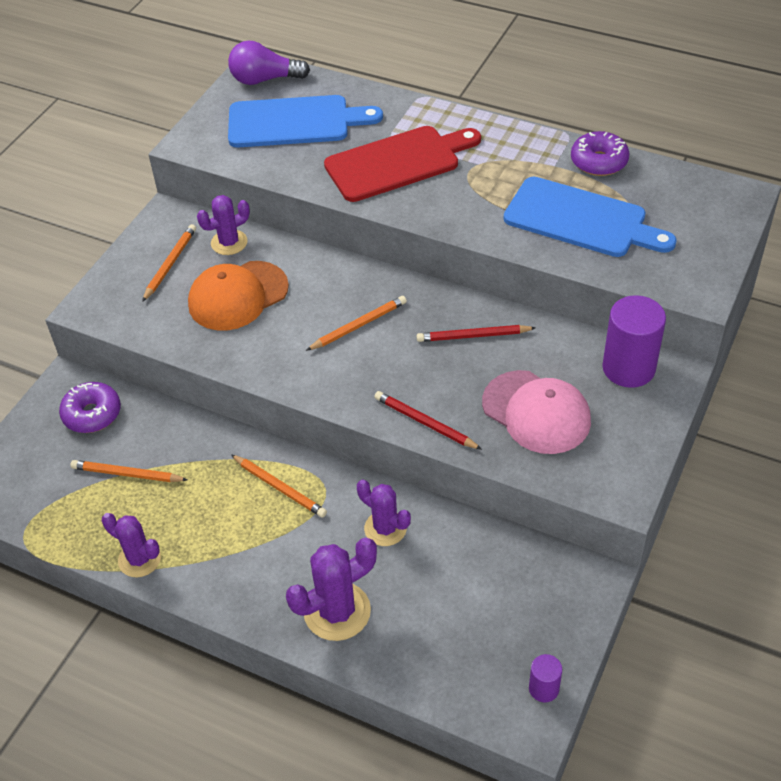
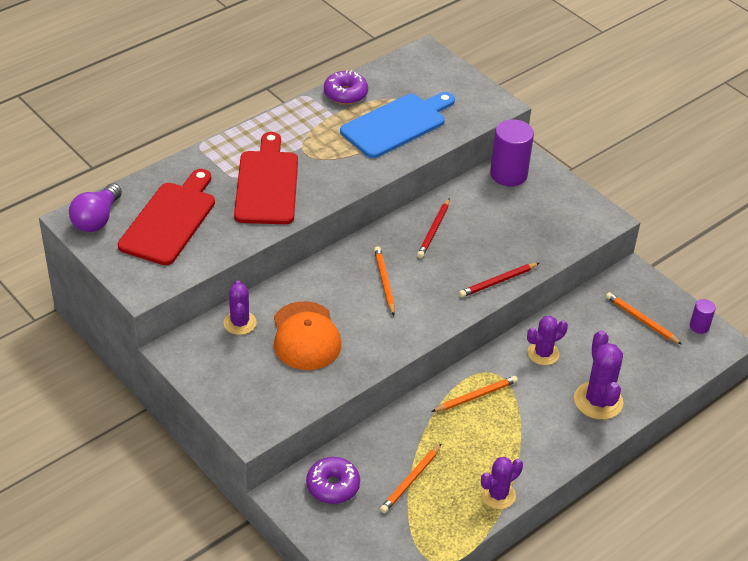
camera: 70 degrees left, 5 degrees down
orange pencil [142,224,196,302] -> orange pencil moved to [606,292,682,344]
blue cutting board [228,95,383,147] -> red cutting board [118,169,215,265]
pink cap [482,370,591,454] -> none

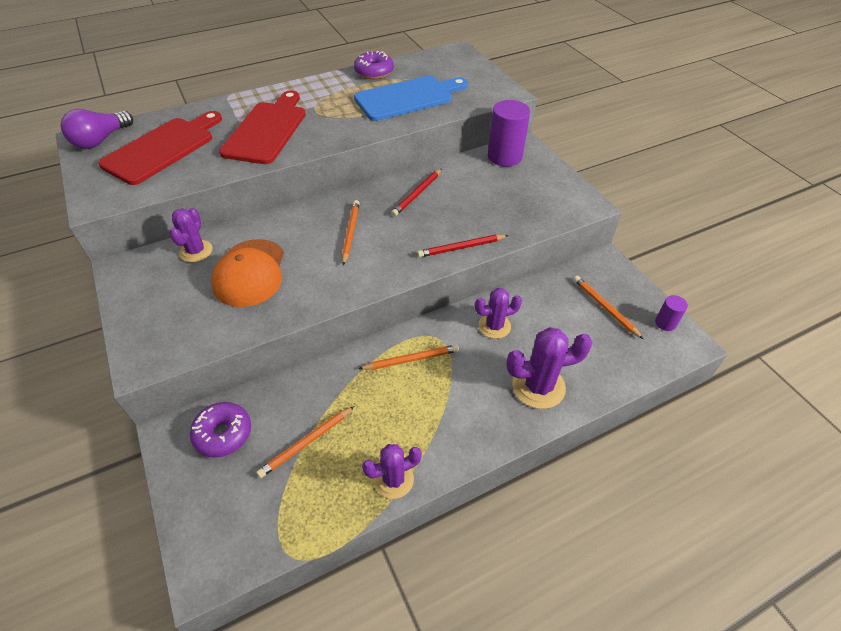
camera: 15 degrees right, 5 degrees up
purple cactus [574,330,623,420] -> purple cactus turned 75 degrees clockwise [506,327,593,409]

